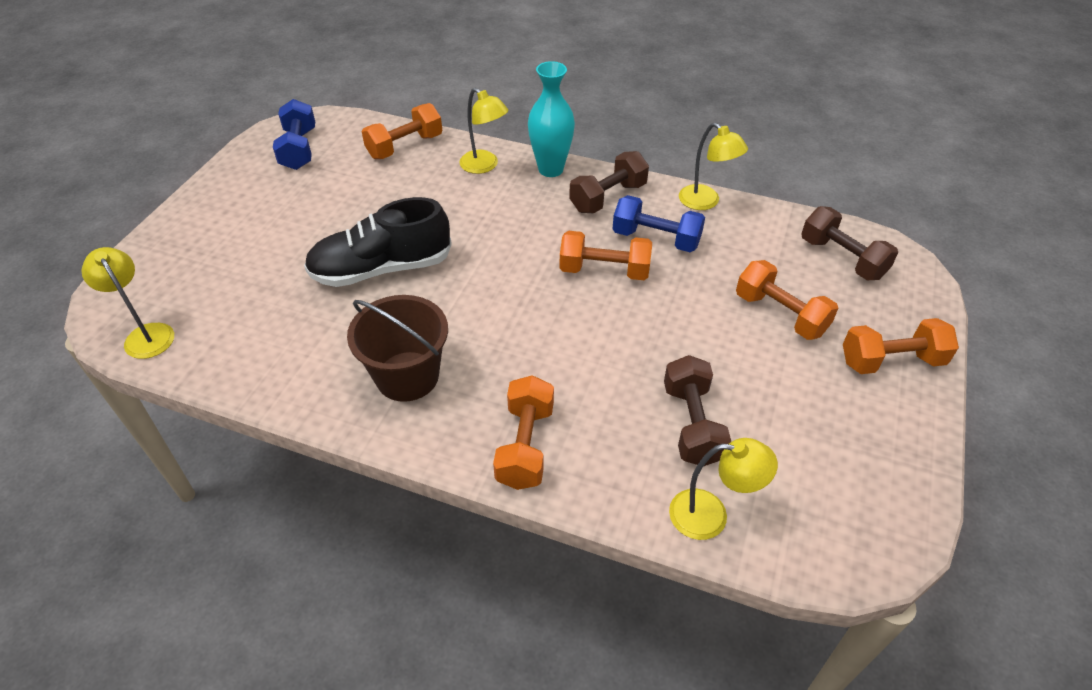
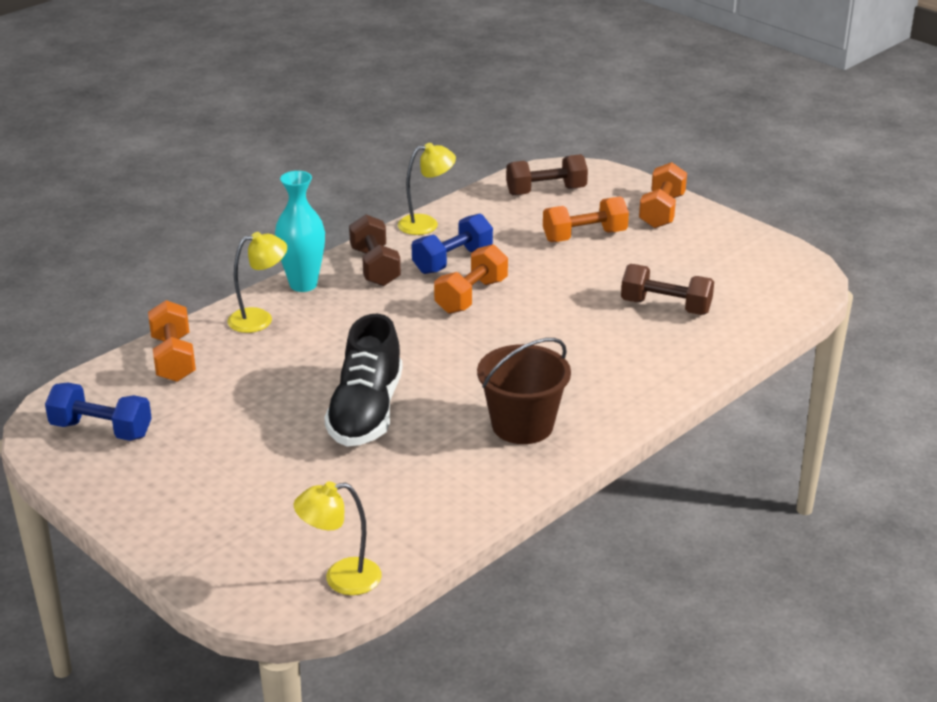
camera: 65 degrees left, 15 degrees down
orange dumbbell [493,375,554,490] -> none
yellow lamp [669,438,778,540] -> none

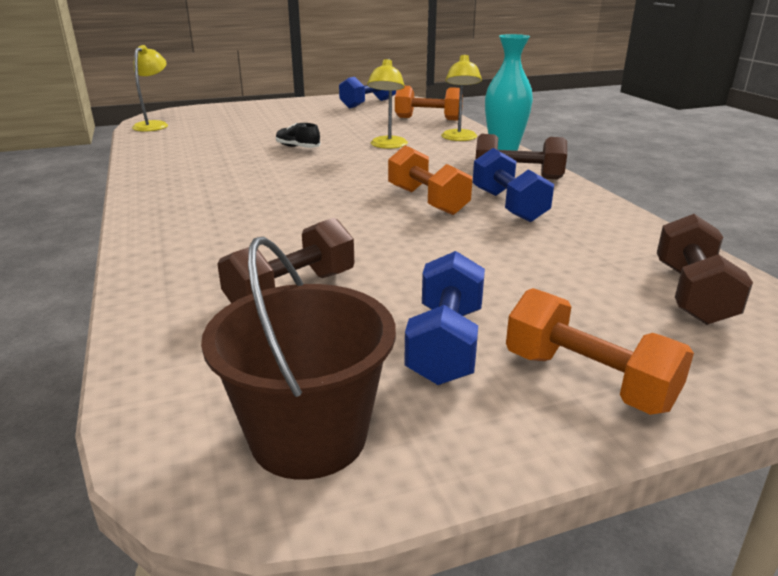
camera: 115 degrees right, 5 degrees down
black shoe [324,314,403,447] -> black shoe [276,123,320,148], size x0.44
yellow lamp [398,143,456,235] -> yellow lamp moved to [367,59,408,149]
brown bucket [477,338,571,444] -> brown bucket moved to [201,237,396,480]
orange dumbbell [543,196,629,242] -> none
none -> blue dumbbell [404,251,485,385]

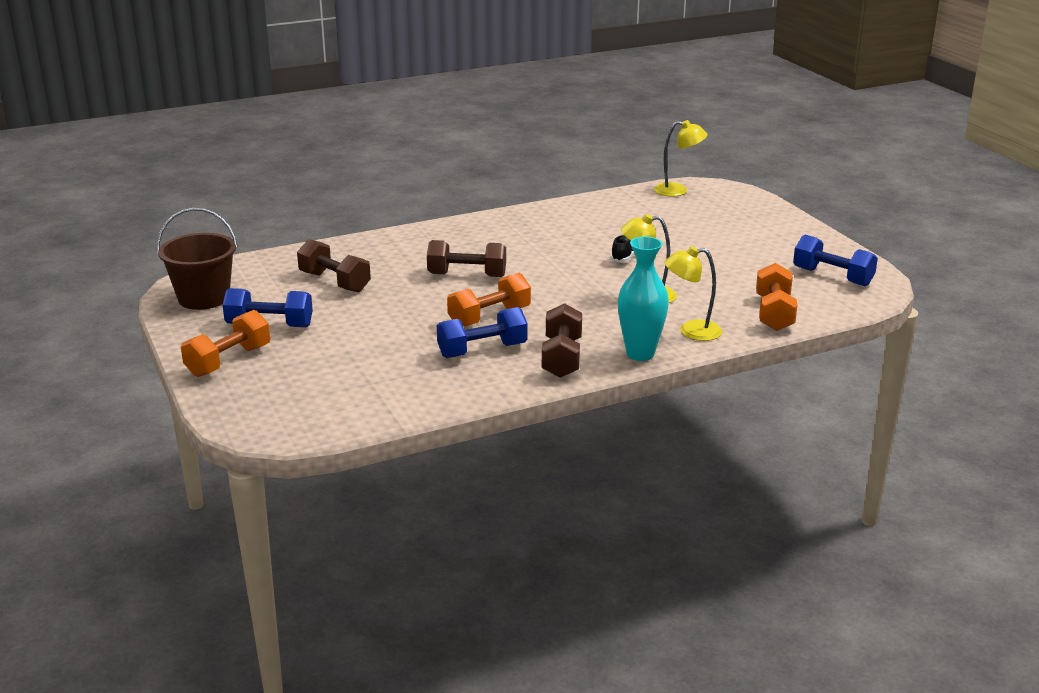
camera: 85 degrees right, 0 degrees up
brown dumbbell [657,214,753,325] -> brown dumbbell moved to [427,240,506,277]

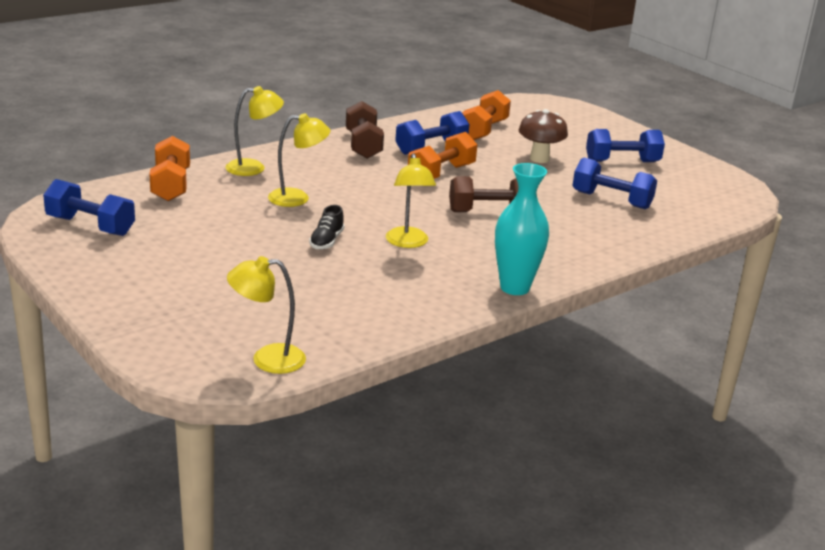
camera: 165 degrees right, 0 degrees up
brown bucket [157,208,238,310] -> none
orange dumbbell [181,310,270,377] -> orange dumbbell moved to [462,90,511,140]
brown dumbbell [297,239,371,293] -> blue dumbbell [573,157,657,209]
turquoise vase [618,237,669,361] -> turquoise vase moved to [495,163,549,295]
none -> yellow lamp [386,153,436,248]
none -> brown mushroom [519,109,568,163]

